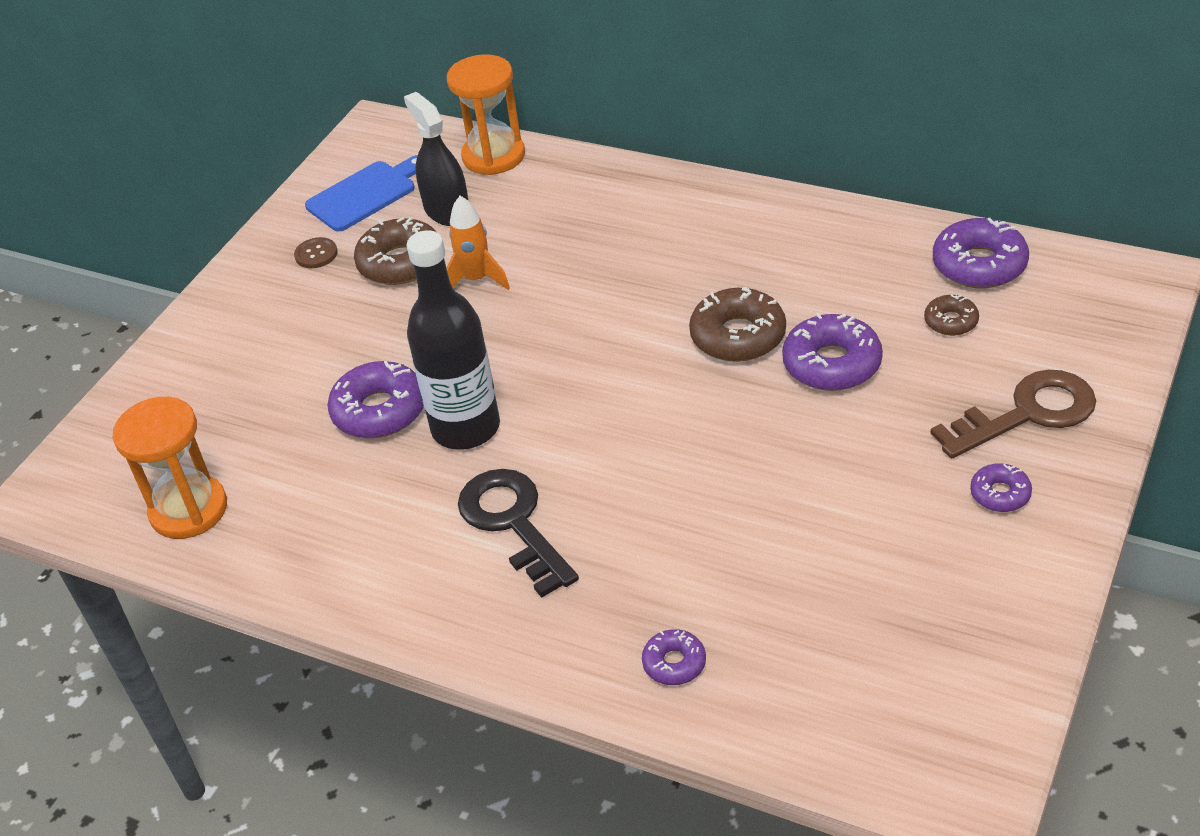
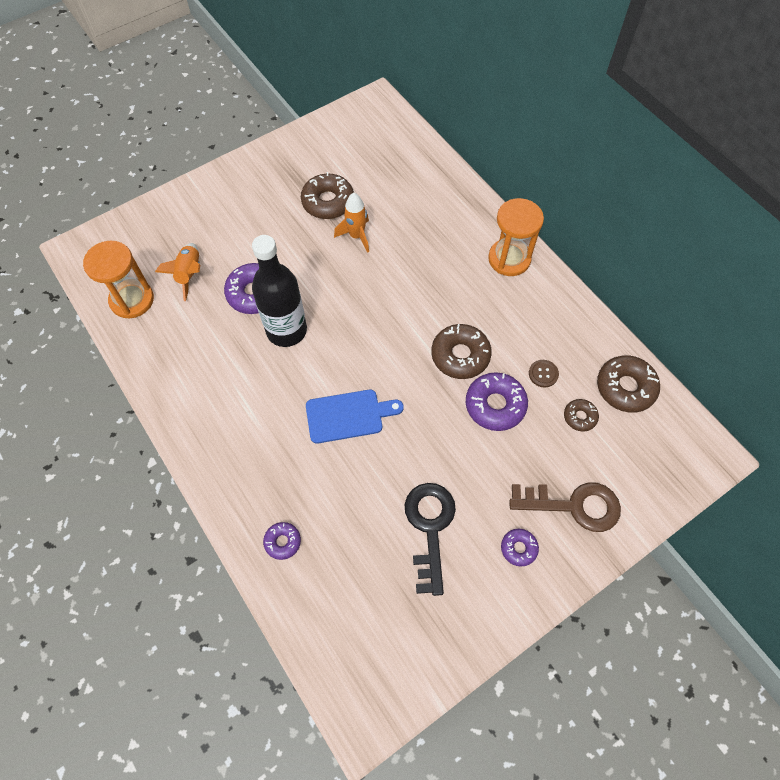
camera: 25 degrees right, 20 degrees up
brown button [294,237,338,268] -> brown button moved to [529,360,559,388]
blue cutting board [305,155,418,231] -> blue cutting board moved to [306,390,403,444]
black spray bottle [404,92,468,226] -> none
orange hourglass [447,54,525,175] -> orange hourglass moved to [488,198,544,276]
black key [458,469,579,598] -> black key moved to [405,483,456,596]
purple donut [933,218,1029,288] -> brown donut [597,355,660,413]
none -> orange rocket [155,243,200,301]

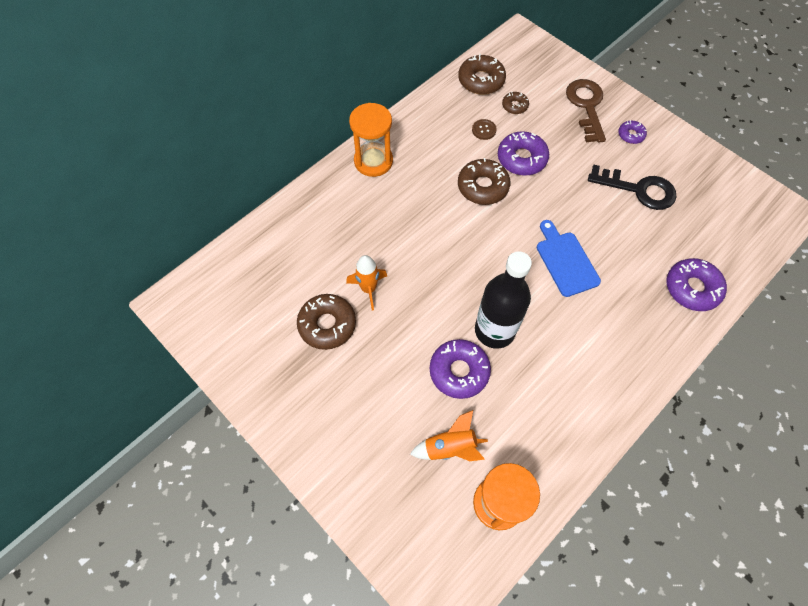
camera: 100 degrees left, 0 degrees up
purple donut [263,522,301,560] -> purple donut [667,258,727,311], size x1.81
black key [405,483,456,596] -> black key turned 150 degrees counterclockwise [588,165,677,210]

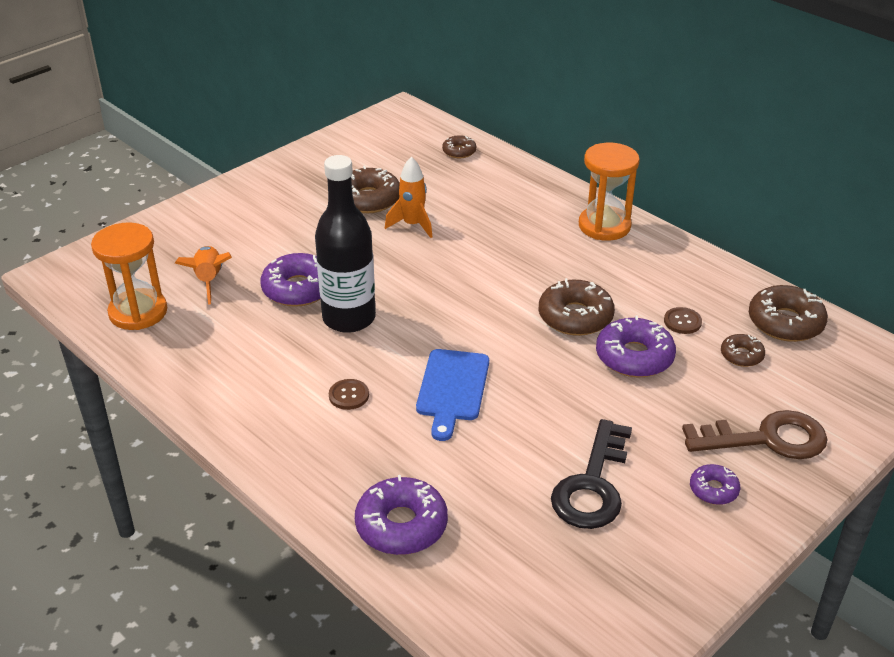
camera: 90 degrees right, 25 degrees down
blue cutting board [537,220,601,297] -> blue cutting board turned 120 degrees clockwise [416,349,489,441]
none -> brown button [329,379,369,410]
none -> brown donut [442,135,476,158]

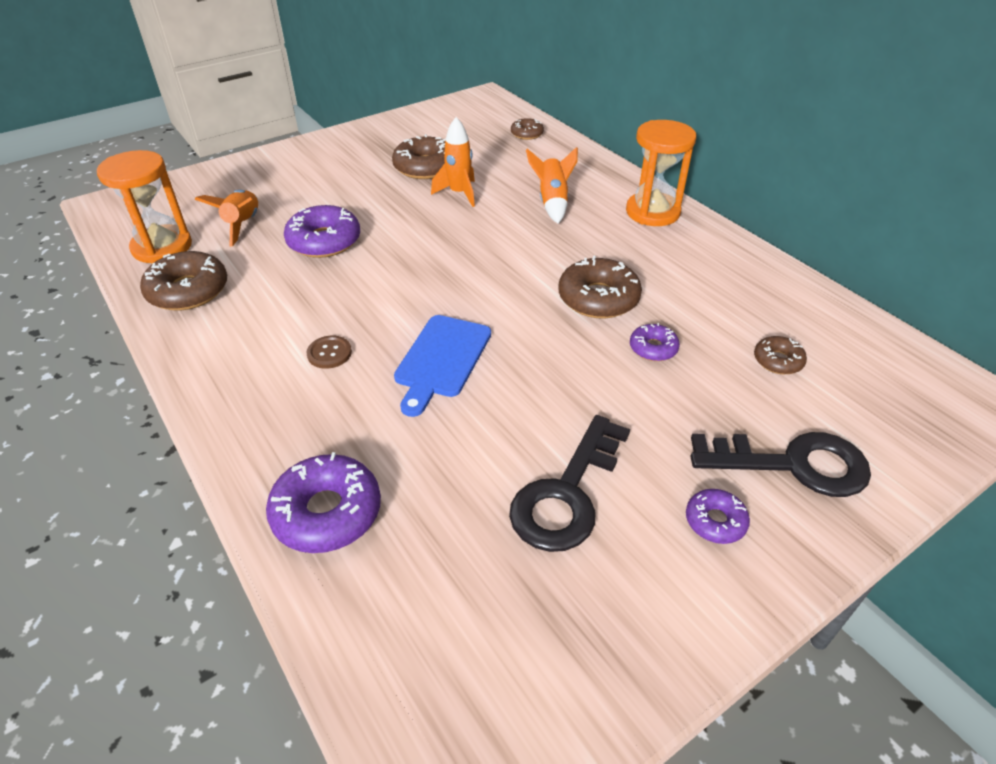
camera: 10 degrees right, 5 degrees up
black bottle [315,155,376,333] -> none
purple donut [596,315,676,378] -> purple donut [630,323,680,361], size x0.55
brown button [664,307,702,334] -> none
brown key [682,410,828,459] -> black key [690,432,871,497]
brown donut [749,285,828,342] -> brown donut moved to [140,251,227,311]
none -> orange rocket [526,147,578,224]

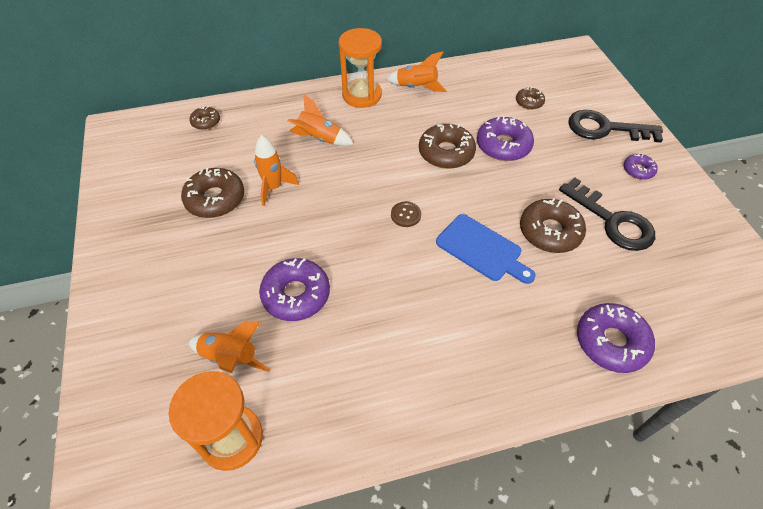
camera: 70 degrees left, 10 degrees up
brown donut [140,251,227,311] -> brown donut moved to [520,198,586,253]
brown button [307,336,352,369] -> brown button moved to [391,202,421,227]
purple donut [630,323,680,361] -> purple donut [477,116,534,161], size x1.81
black key [690,432,871,497] -> black key turned 105 degrees counterclockwise [568,110,663,143]
none -> orange rocket [386,51,446,92]

